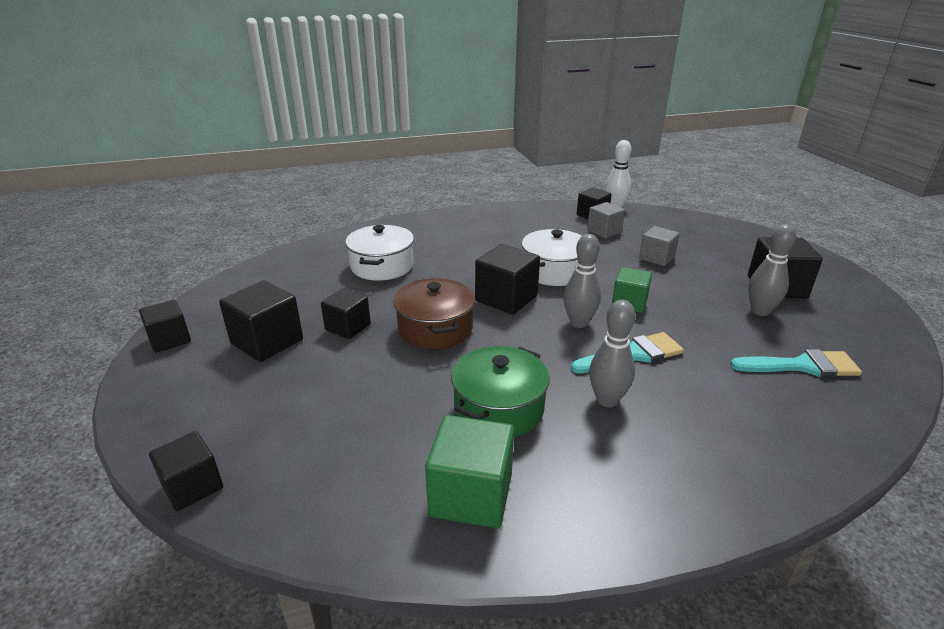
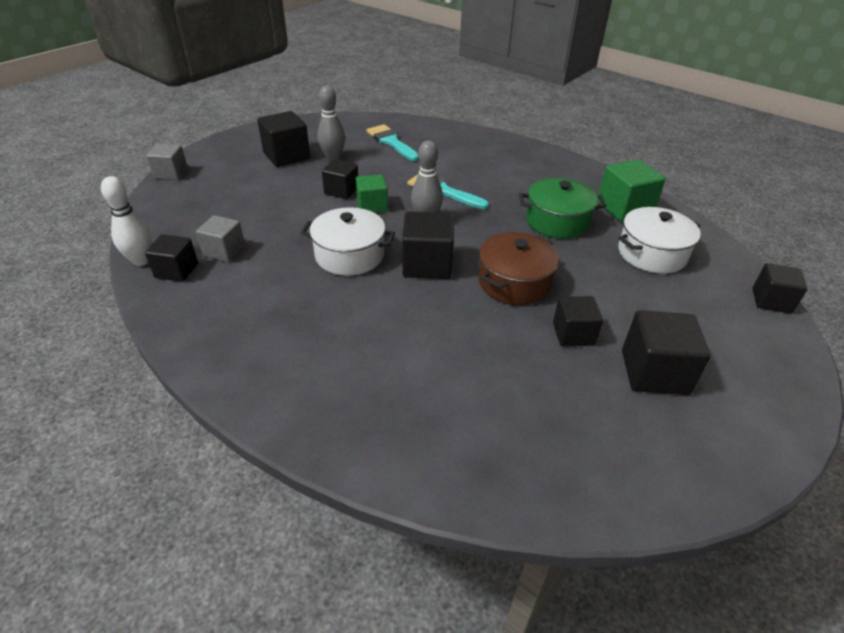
camera: 125 degrees left, 10 degrees up
black cube [139,300,191,353] -> black cube moved to [322,159,358,199]
white pot [345,225,414,280] -> white pot moved to [618,207,701,274]
grey bowling pin [589,300,635,408] -> none
grey cube [639,226,680,266] -> grey cube moved to [146,144,188,180]

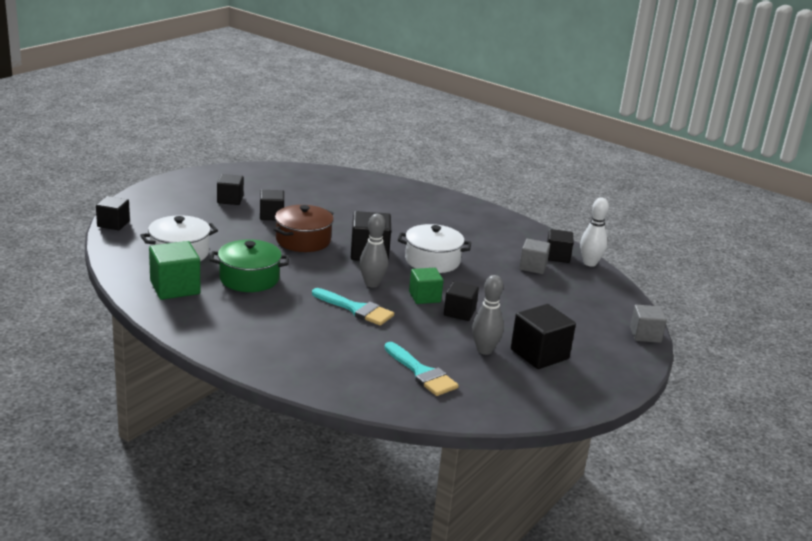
camera: 175 degrees right, 15 degrees down
black cube [622,310,711,395] -> black cube [217,174,244,205], size x0.66

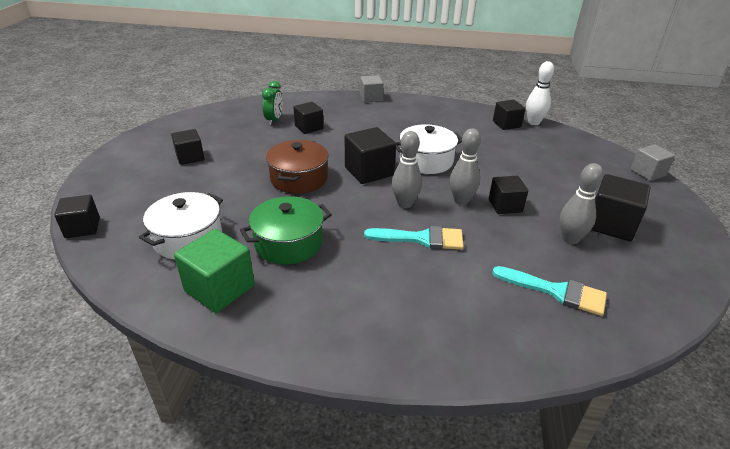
camera: 25 degrees left, 10 degrees up
black cube [260,190,284,220] -> black cube moved to [293,102,323,134]
green cube [409,268,443,304] -> grey bowling pin [450,129,481,205]
grey cube [519,239,550,274] -> grey cube moved to [360,75,383,102]
none -> green clock [262,81,283,125]

